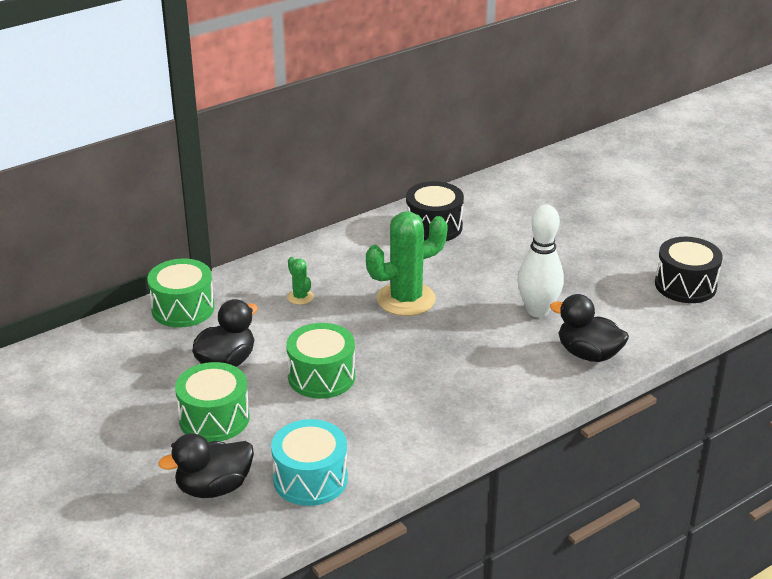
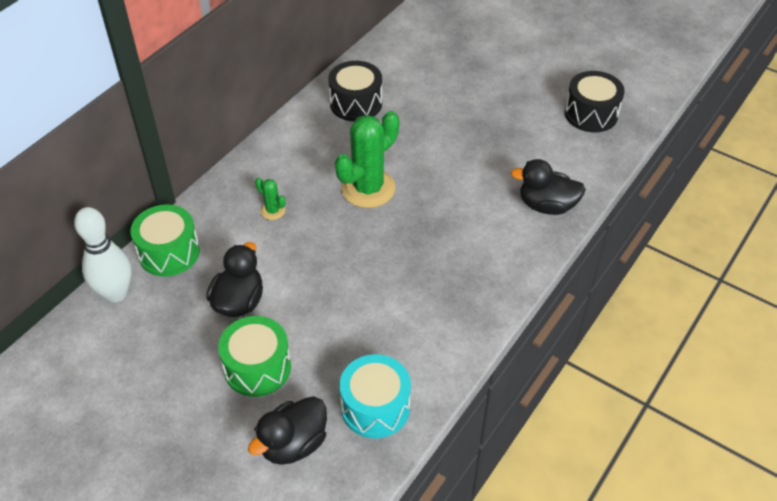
camera: 20 degrees left, 15 degrees up
green drum [286,323,355,399] -> none
white bowling pin [517,205,564,317] -> white bowling pin moved to [74,207,132,303]

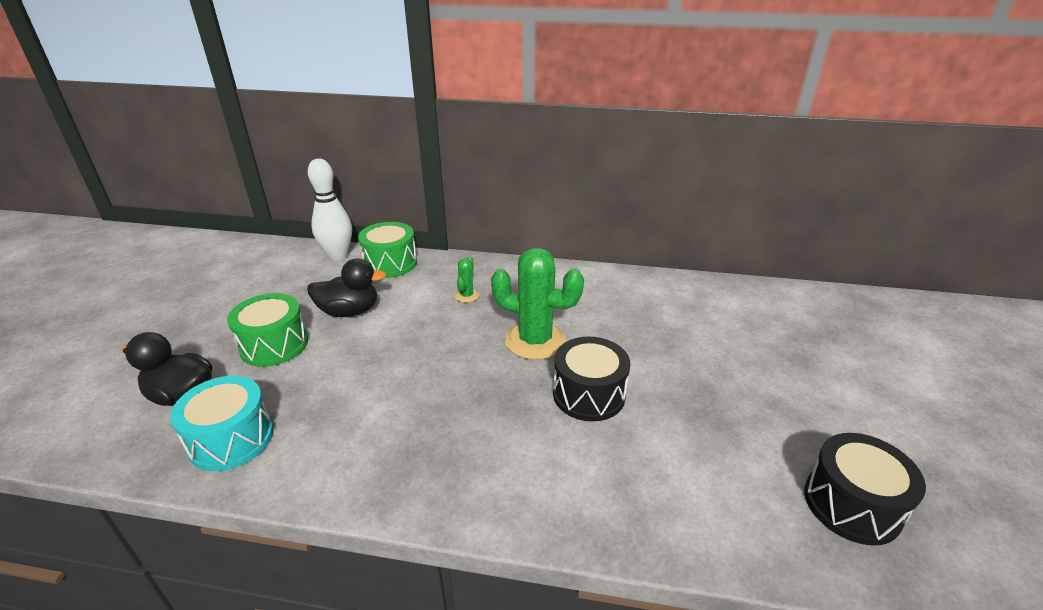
camera: 65 degrees right, 15 degrees down
black drum [328,61,382,121] -> black drum moved to [553,337,630,422]
black duck [511,159,586,215] -> none

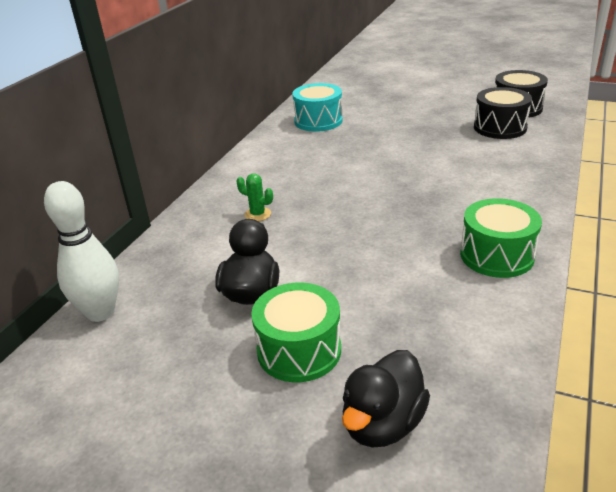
camera: 75 degrees left, 0 degrees up
turquoise drum [170,376,273,471] -> turquoise drum moved to [292,83,343,132]
green drum [358,222,417,278] -> green drum moved to [460,198,542,278]
green cactus [491,248,584,360] -> none
black drum [553,337,630,422] -> black drum moved to [474,87,532,139]

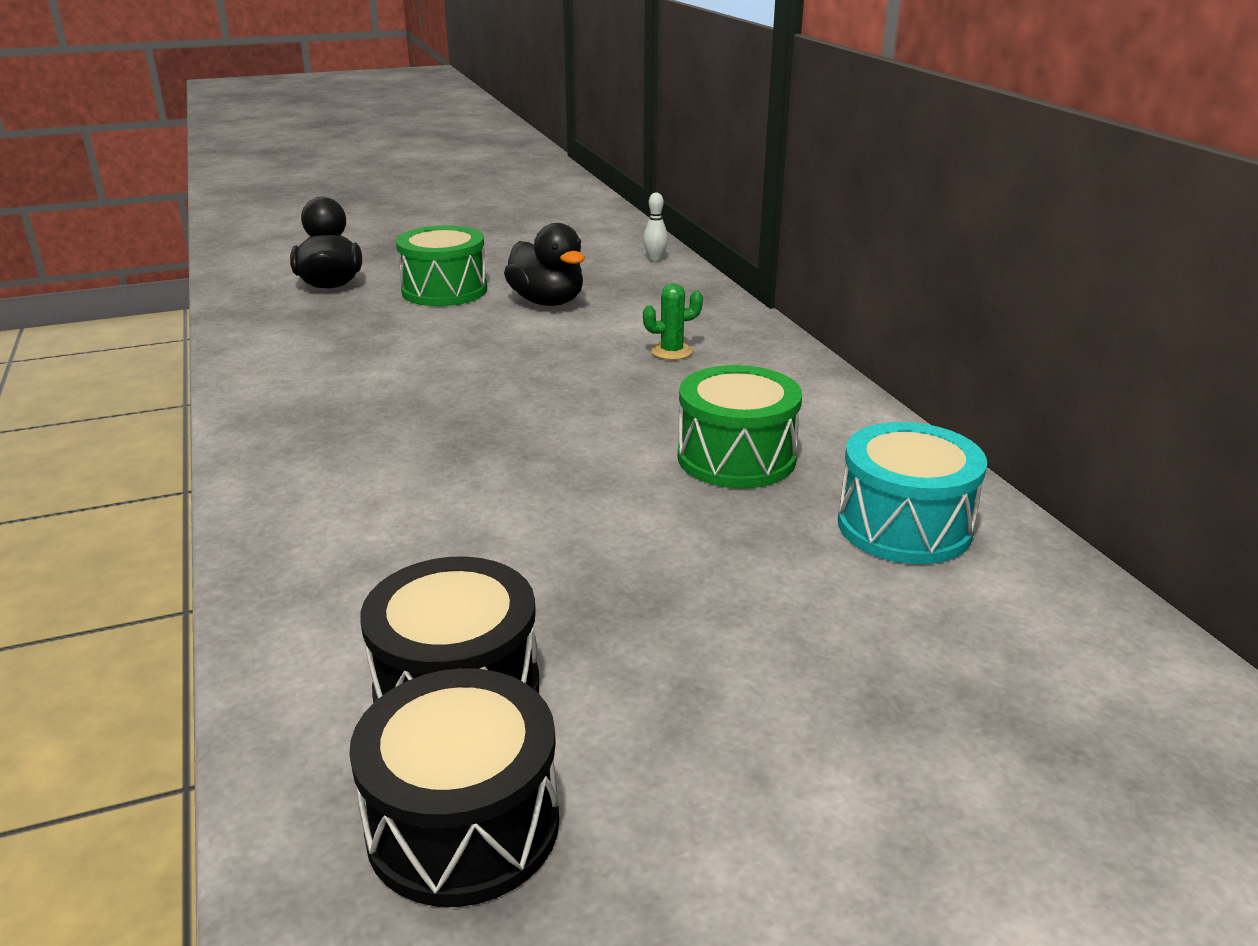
camera: 135 degrees right, 5 degrees down
white bowling pin [44,181,119,322] -> white bowling pin [643,193,668,261], size x0.44
green drum [460,198,542,278] -> green drum moved to [678,365,802,488]

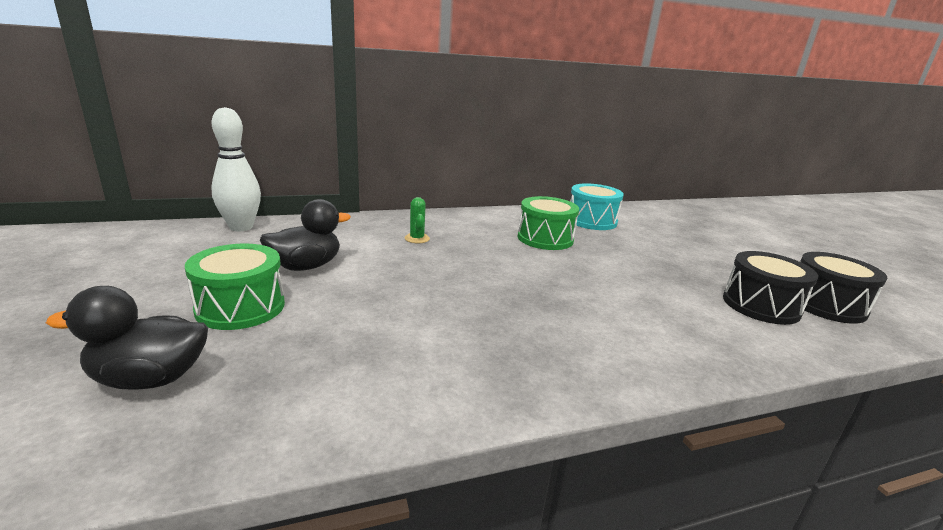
camera: 90 degrees left, 5 degrees down
white bowling pin [643,193,668,261] -> white bowling pin [211,107,261,231], size x2.30

